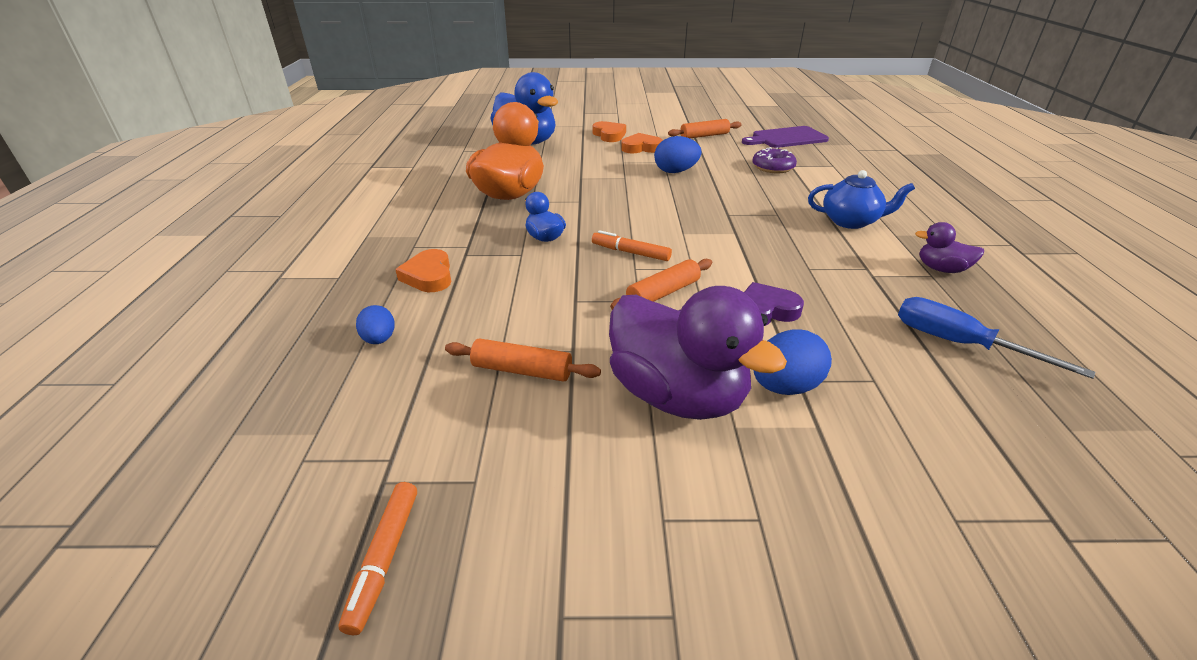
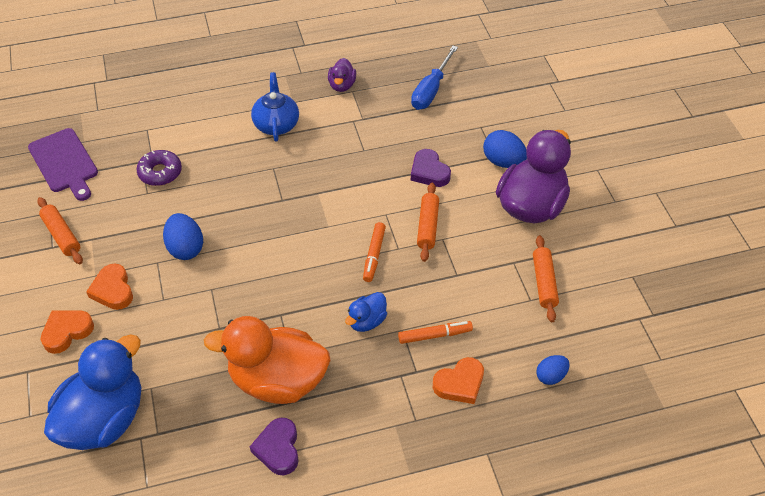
camera: 105 degrees left, 15 degrees up
orange marker [339,482,417,635] -> orange marker moved to [398,321,473,344]
orange rolling pin [610,259,712,310] -> orange rolling pin turned 60 degrees clockwise [417,183,439,262]
none -> purple heart [250,418,299,475]

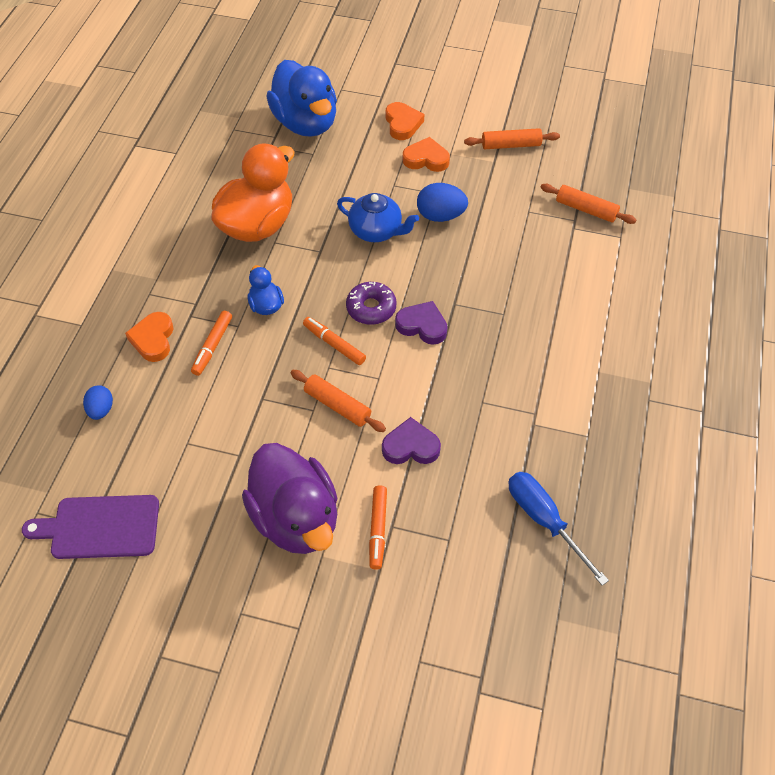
camera: 120 degrees right, 5 degrees up
purple cutting board [28,128,98,201] -> purple cutting board moved to [22,495,159,559]
purple donut [136,150,182,186] -> purple donut moved to [346,282,397,325]
purple heart [250,418,299,475] -> purple heart moved to [395,301,447,345]
blue teapot [251,72,299,141] -> blue teapot moved to [337,193,419,242]
purple duck [328,58,356,92] -> none
blue egg [483,130,527,168] -> orange marker [369,485,387,570]
orange rolling pin [533,235,559,322] -> orange rolling pin moved to [540,184,636,224]

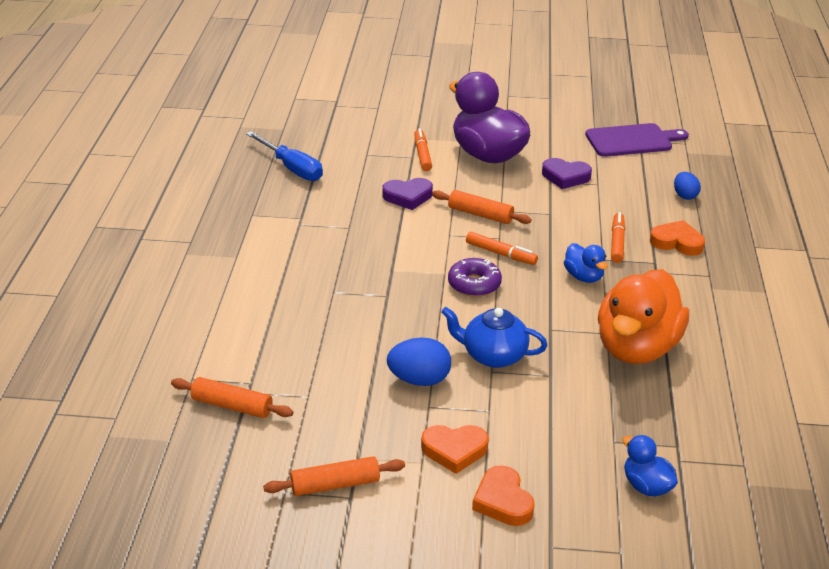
camera: 170 degrees right, 20 degrees down
orange heart [125,312,173,362] -> orange heart turned 60 degrees counterclockwise [650,220,705,256]
blue duck [266,60,337,137] -> blue duck [622,435,678,496], size x0.46
purple heart [395,301,447,345] -> purple heart moved to [542,158,592,189]

